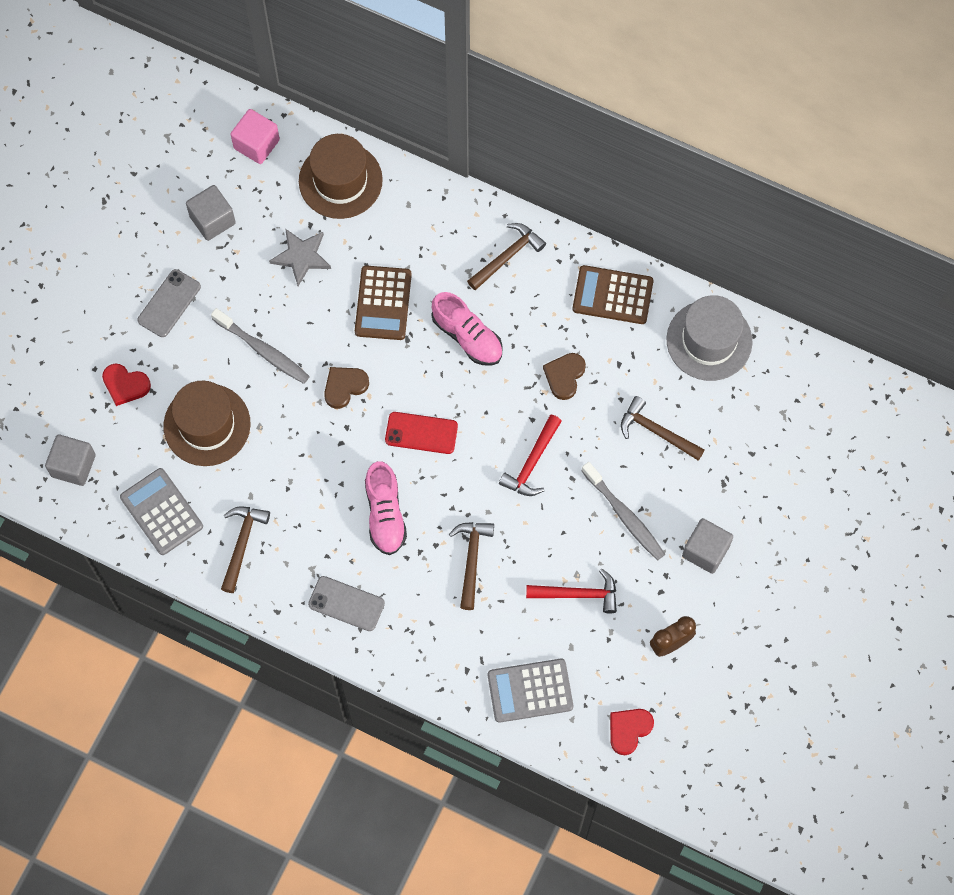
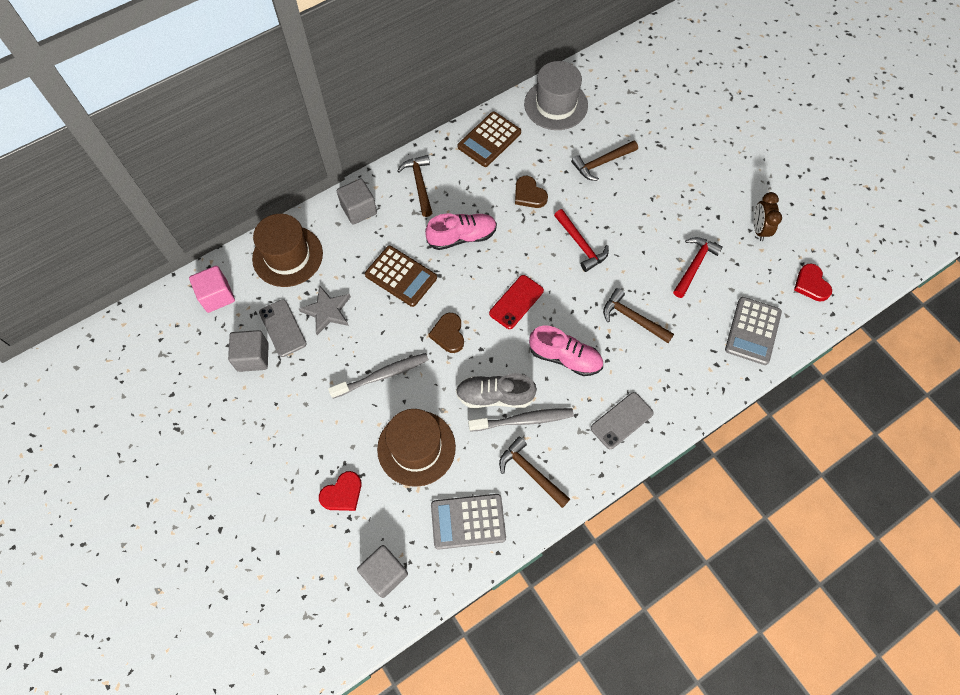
camera: 60 degrees left, 5 degrees down
grey phone [138,269,201,337] -> grey phone moved to [259,299,307,357]
grey toothbrush [582,462,665,560] -> grey toothbrush moved to [468,408,574,432]
grey cube [682,518,733,574] -> grey cube moved to [337,179,377,225]
none -> grey shoe [456,373,537,408]

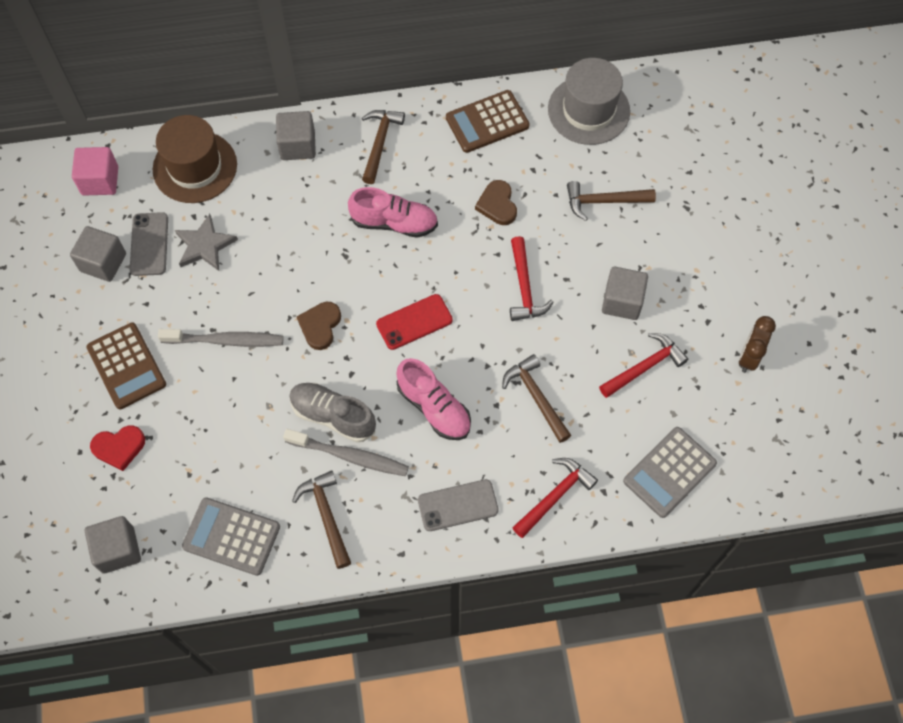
camera: 25 degrees right, 0 degrees up
brown calculator [365,246,437,307] -> brown calculator moved to [86,322,166,409]
brown hat [377,409,456,487] -> none
red heart [794,263,832,302] -> none
none -> red hammer [512,458,598,538]
none -> grey cube [602,267,648,320]

